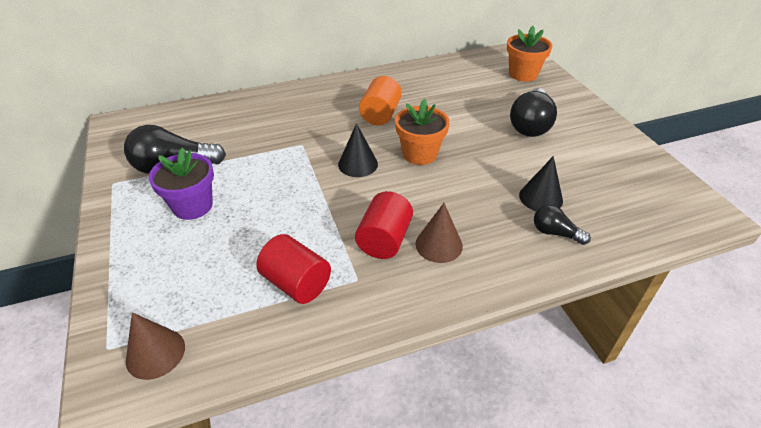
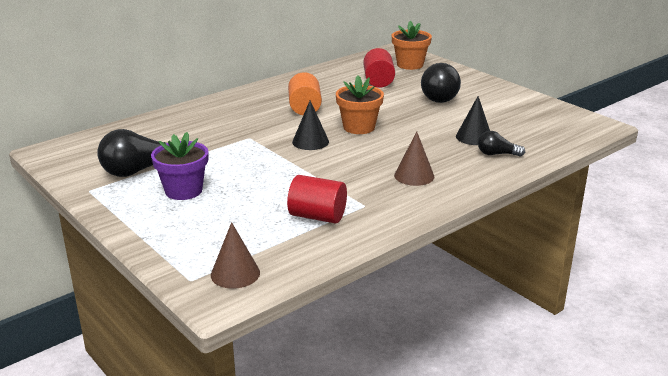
camera: 20 degrees left, 15 degrees down
red cylinder [355,191,413,259] -> red cylinder moved to [363,48,395,88]

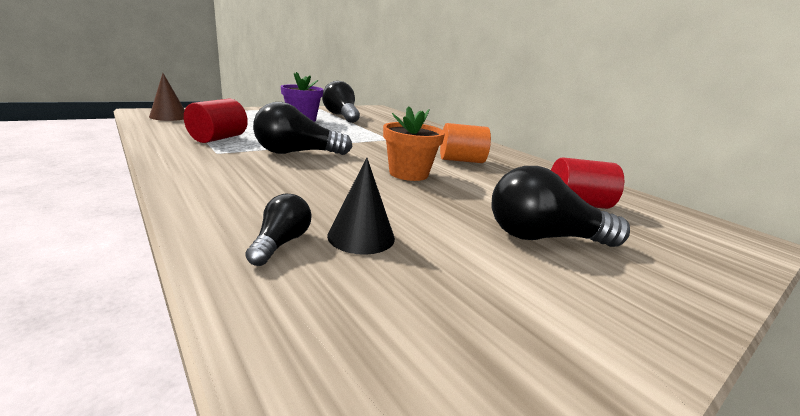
camera: 90 degrees right, 5 degrees down
black cone [292,101,329,150] -> none
orange flower pot [392,21,432,70] -> none
brown cone [394,132,434,186] -> none
none -> black light bulb [253,102,352,155]

